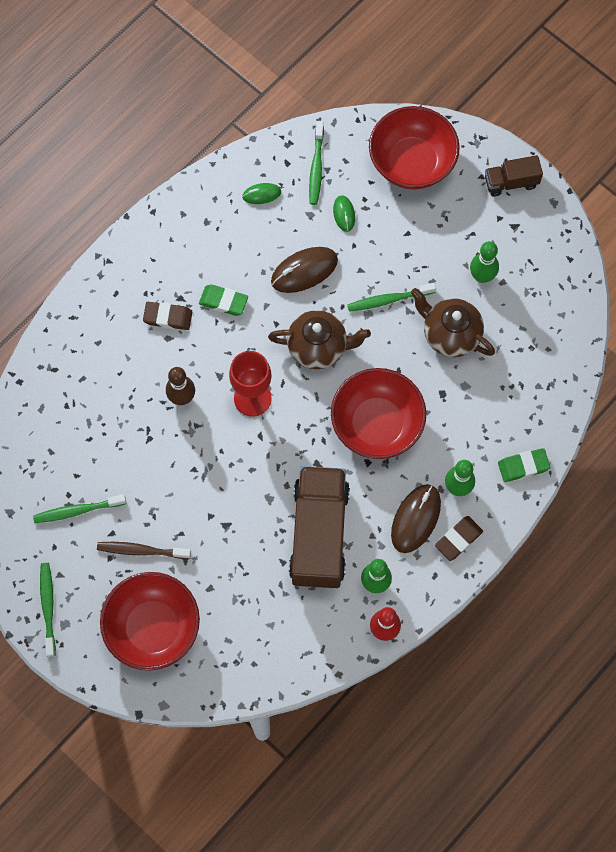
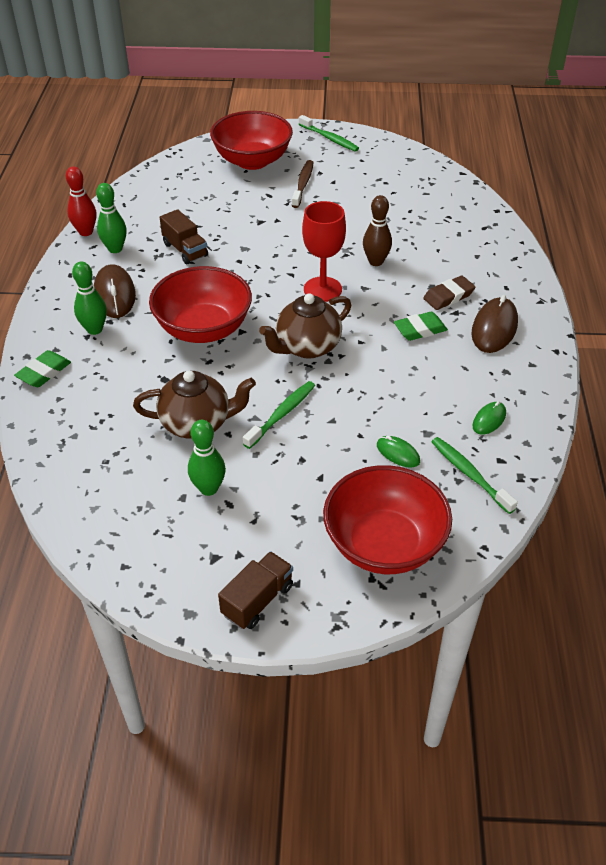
camera: 140 degrees right, 25 degrees down
green toothbrush [33,494,126,523] -> none
brown toothbrush [97,542,191,559] -> brown toothbrush turned 45 degrees counterclockwise [292,160,313,208]
brown mouse [271,247,338,293] -> brown mouse moved to [471,295,518,353]
brown truck [289,466,350,588] -> brown truck [159,209,208,264], size x0.49
brown eraser [435,516,483,561] -> none

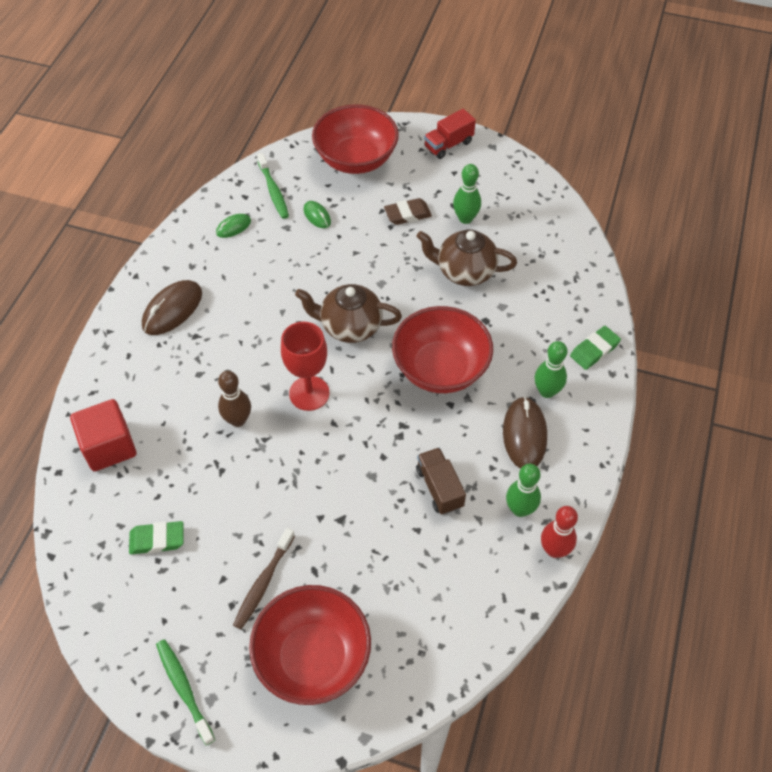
camera: 165 degrees left, 10 degrees up
brown truck [218,551,293,629] -> red truck [424,109,476,159]
green toothbrush [243,381,315,449] -> none
brown teapot [259,293,351,359] -> brown teapot turned 150 degrees counterclockwise [295,284,402,343]
green eraser [394,311,448,341] -> green eraser moved to [129,521,183,554]
brown eraser [423,276,475,310] -> brown eraser moved to [384,198,432,225]
none -> red cube [70,399,136,471]

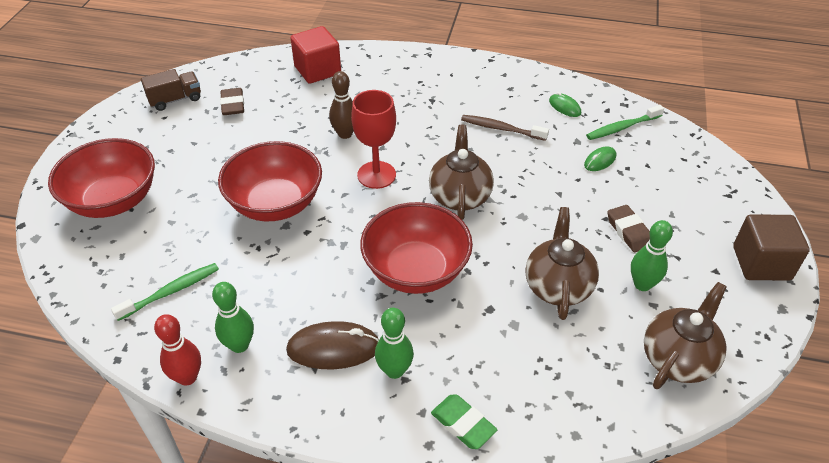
camera: 85 degrees right, 10 degrees down
green eraser [129,521,183,554] -> brown eraser [220,88,244,115]
brown mouse [142,280,202,335] -> none
green toothbrush [156,639,215,745] -> green toothbrush moved to [111,263,219,321]
brown toothbrush [233,528,295,629] -> brown toothbrush moved to [461,115,549,141]
red bowl [312,104,399,174] -> red bowl moved to [218,141,322,221]
brown truck [416,447,466,515] -> brown truck moved to [141,69,201,111]
red truck [424,109,476,159] -> brown cube [733,214,810,281]
none -> brown teapot [644,282,727,389]

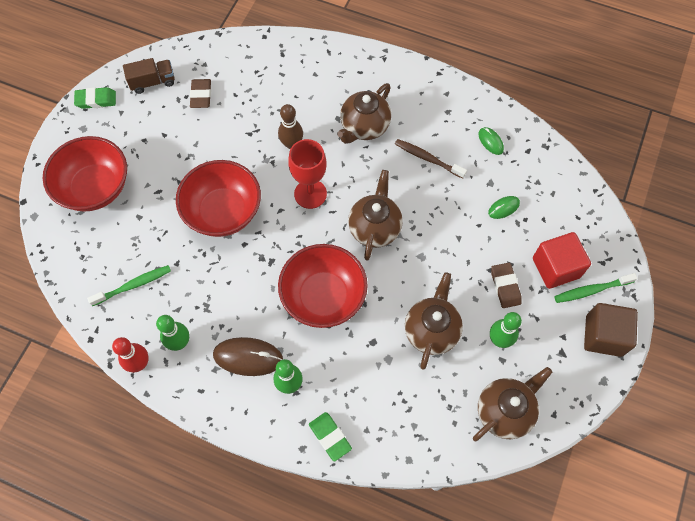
camera: 10 degrees right, 20 degrees up
red cube [290,26,341,84] -> red cube moved to [533,232,591,289]
green toothbrush [586,105,664,140] -> green toothbrush moved to [554,273,638,303]
none -> green eraser [74,87,116,109]
none -> brown teapot [337,83,391,144]

